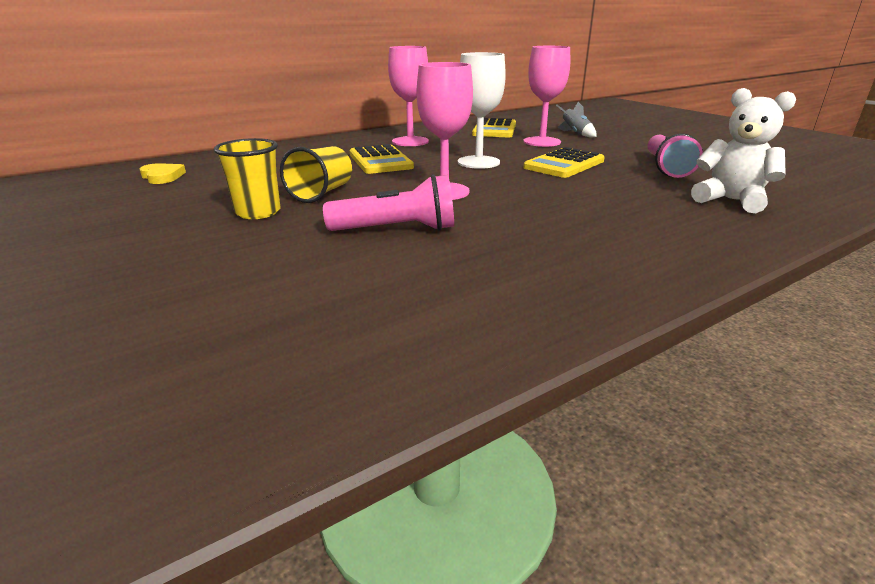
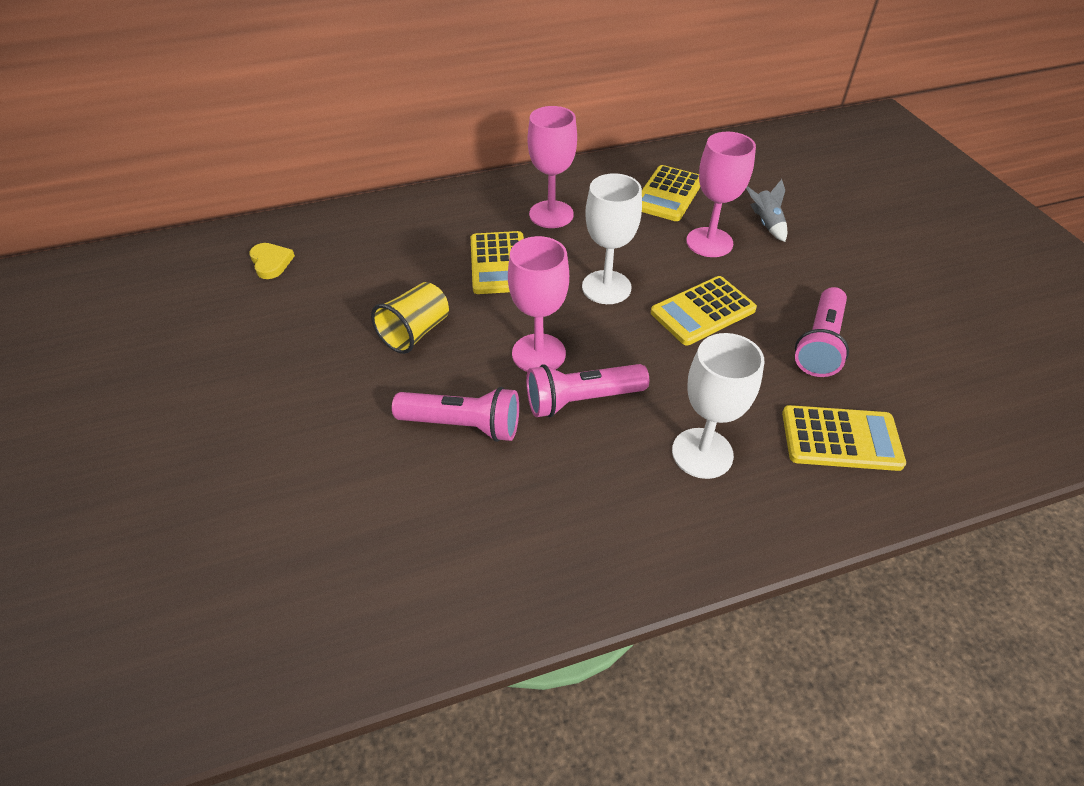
camera: 15 degrees right, 20 degrees up
yellow cup [214,138,281,219] -> none
white teddy bear [691,88,796,213] -> yellow calculator [782,405,906,471]
none -> pink flashlight [526,364,649,417]
none -> white goblet [672,333,764,479]

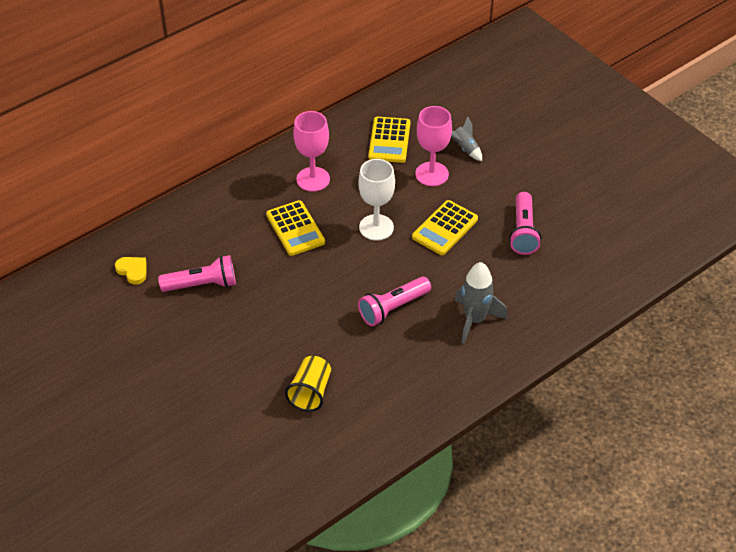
camera: 20 degrees left, 0 degrees up
yellow cup [371,282,449,354] -> yellow cup moved to [285,356,331,412]
pink flashlight [392,387,519,442] -> pink flashlight moved to [158,255,236,292]
pink goblet [508,236,569,372] -> none
white goblet [672,333,764,479] -> grey rocket [455,262,508,344]
yellow calculator [782,405,906,471] -> none

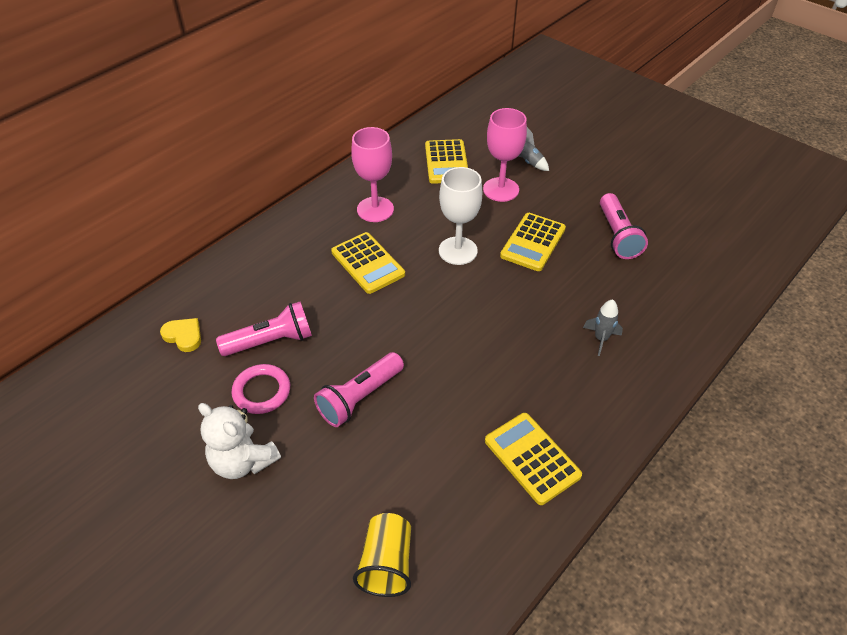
camera: 10 degrees left, 0 degrees up
yellow cup [285,356,331,412] -> yellow cup moved to [353,513,411,597]
pink flashlight [358,277,431,326] -> pink flashlight moved to [314,352,404,427]
grey rocket [455,262,508,344] -> grey rocket [583,299,623,356], size x0.57
none -> white teddy bear [198,403,281,479]
none -> pink ring [232,364,290,414]
none -> yellow calculator [485,413,582,505]

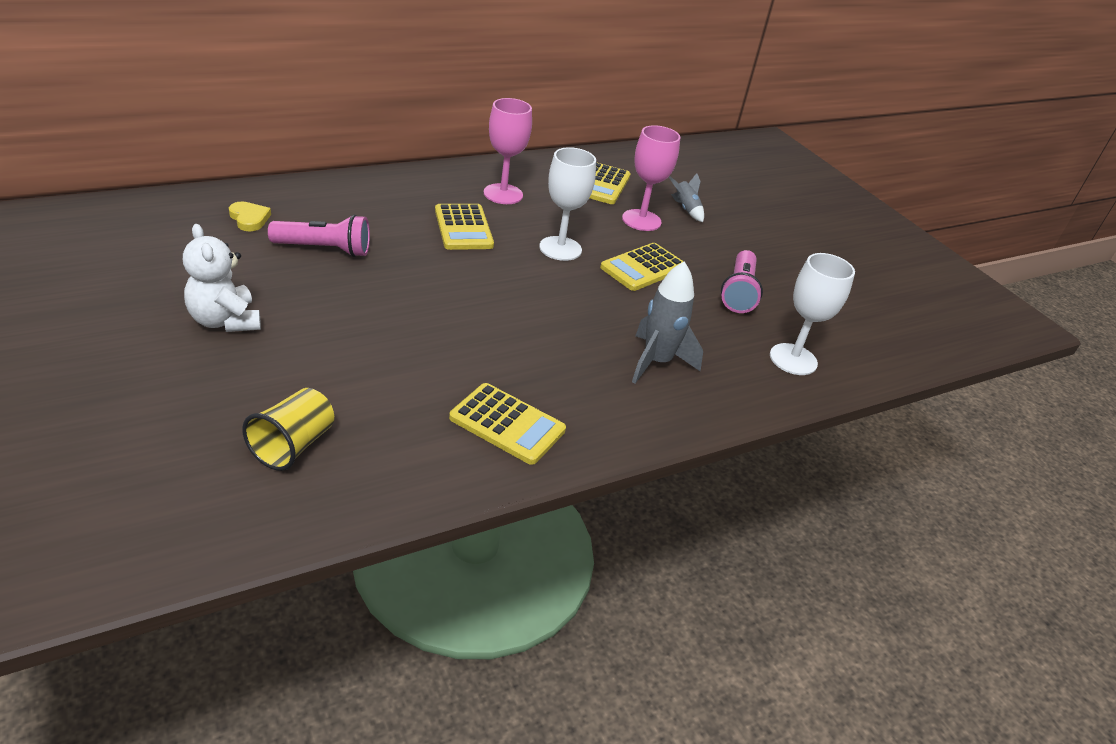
camera: 15 degrees right, 10 degrees down
pink ring [232,364,290,414] -> none
pink flashlight [314,352,404,427] -> none
yellow calculator [485,413,582,505] -> yellow calculator turned 135 degrees clockwise [449,383,566,465]
grey rocket [583,299,623,356] -> grey rocket [632,261,703,384], size x1.75
none -> white goblet [770,253,855,375]

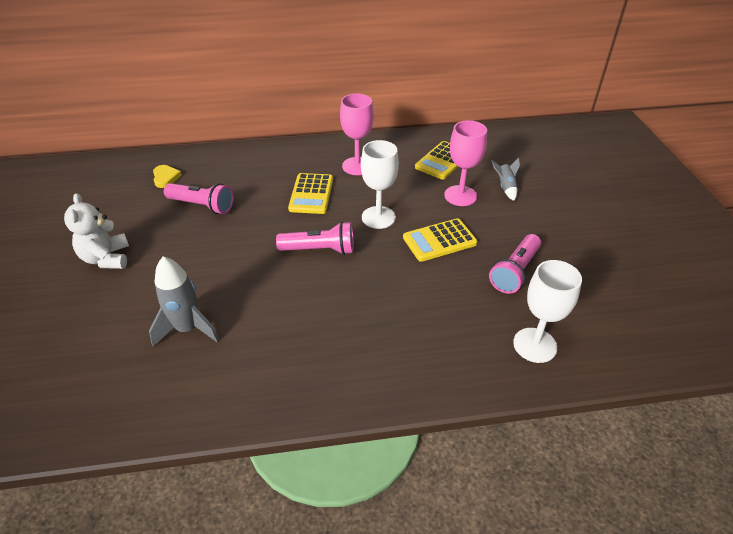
camera: 25 degrees right, 5 degrees up
yellow cup [242,388,334,471] -> none
yellow calculator [449,383,566,465] -> none
grey rocket [632,261,703,384] -> grey rocket moved to [149,256,220,347]
none -> pink flashlight [276,221,354,255]

